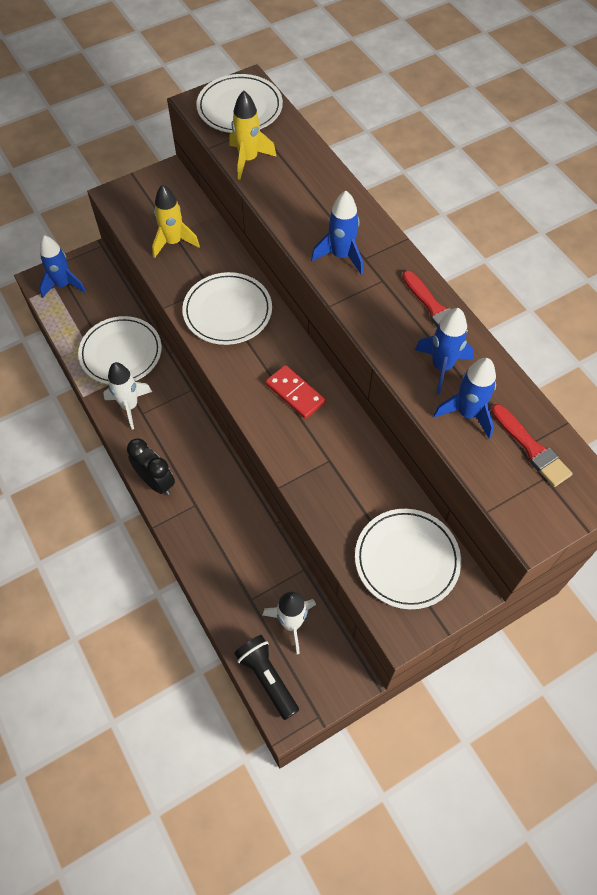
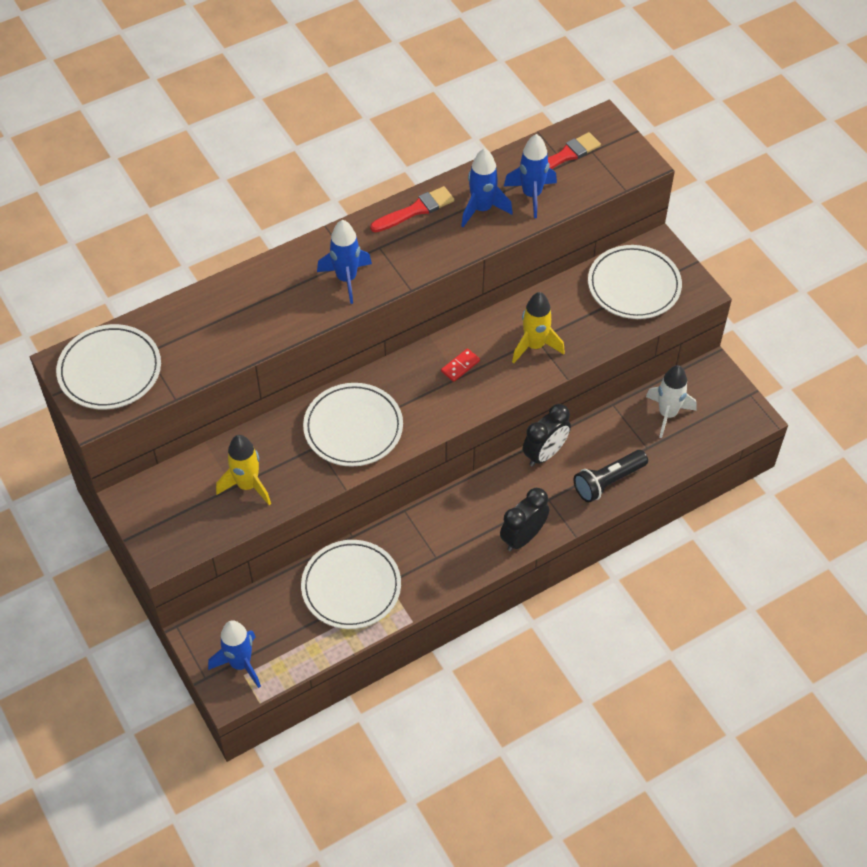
camera: 90 degrees left, 5 degrees down
white rocket [103,362,152,429] -> none
yellow rocket [229,91,277,180] -> yellow rocket moved to [512,292,565,363]
black flashlight [234,635,299,720] -> black flashlight moved to [573,450,648,502]
red domino [265,365,325,419] -> red domino [441,348,480,382], size x0.63
none -> black clock [523,404,571,467]

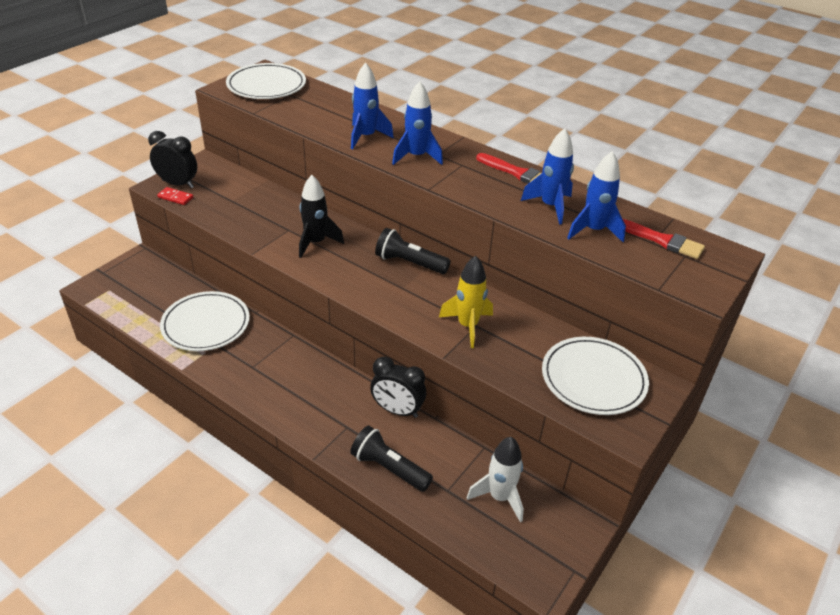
camera: 65 degrees right, 15 degrees down
blue rocket [208,620,261,688] -> blue rocket moved to [351,62,394,149]
yellow rocket [216,435,271,505] -> none
white plate [303,383,403,467] -> black rocket [299,175,344,258]
red domino [441,348,480,382] -> red domino moved to [157,187,193,205]
black clock [500,488,549,551] -> black clock moved to [148,131,197,188]
none -> black flashlight [375,228,451,274]

